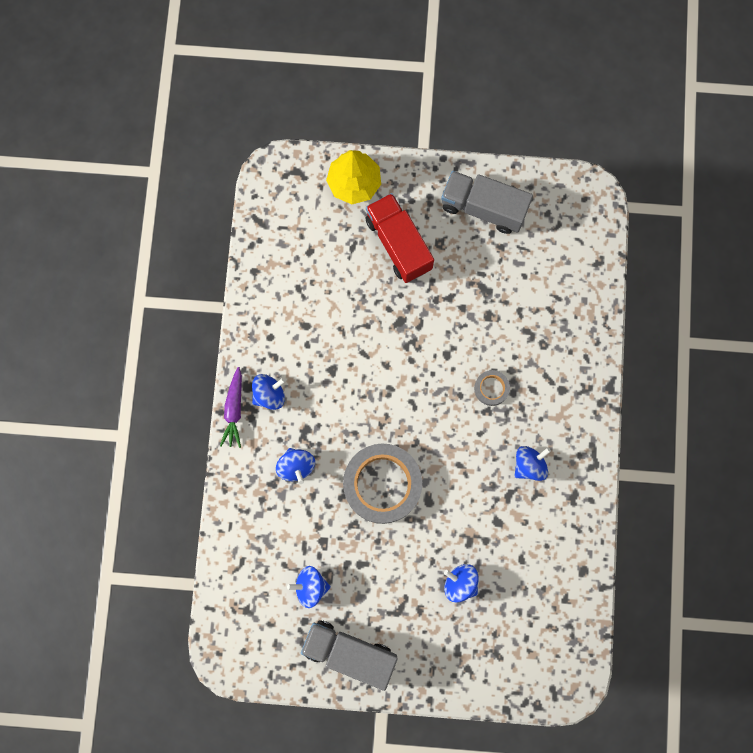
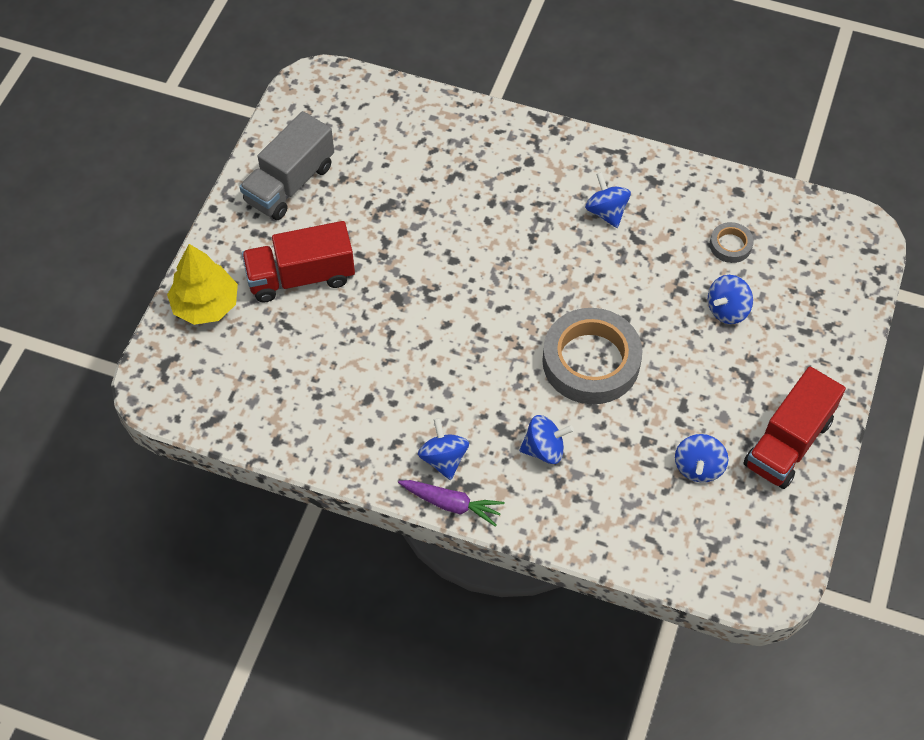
camera: 75 degrees left, 20 degrees down
grey truck [301,620,398,691] -> red truck [744,366,846,489]
grey tape [474,370,510,406] -> grey tape moved to [710,222,754,263]

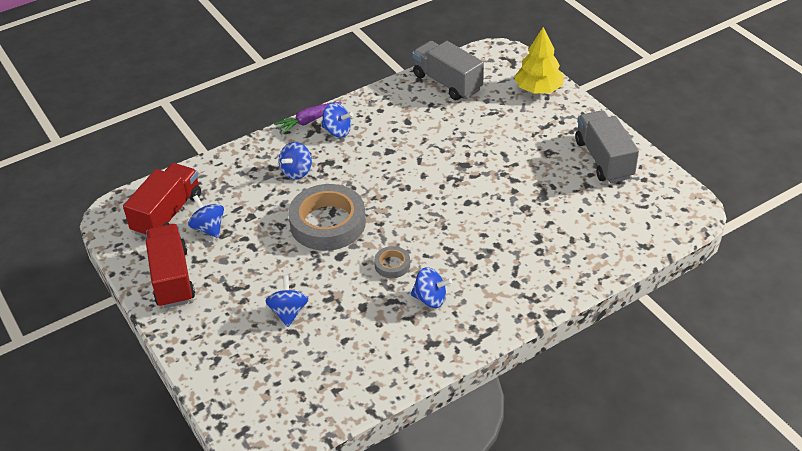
camera: 130 degrees right, 15 degrees down
red truck [242,221,355,303] -> red truck moved to [123,163,201,238]
grey tape [710,222,754,263] -> grey tape moved to [374,246,410,278]
none -> grey truck [412,41,484,100]

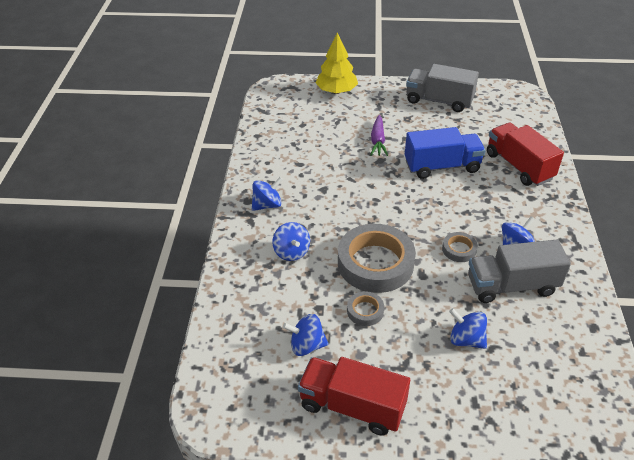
camera: 55 degrees left, 0 degrees up
red truck [123,163,201,238] -> red truck moved to [487,123,564,186]
purple carrot [274,102,342,134] -> purple carrot moved to [370,115,388,156]
grey truck [412,41,484,100] -> grey truck moved to [468,240,571,303]
none -> grey tape [347,291,384,326]
none -> blue truck [405,127,486,179]

